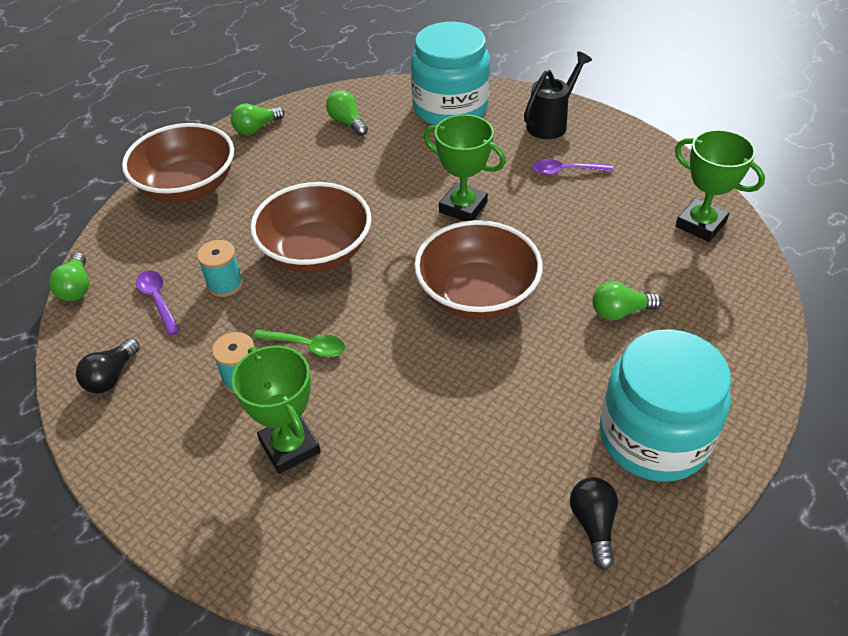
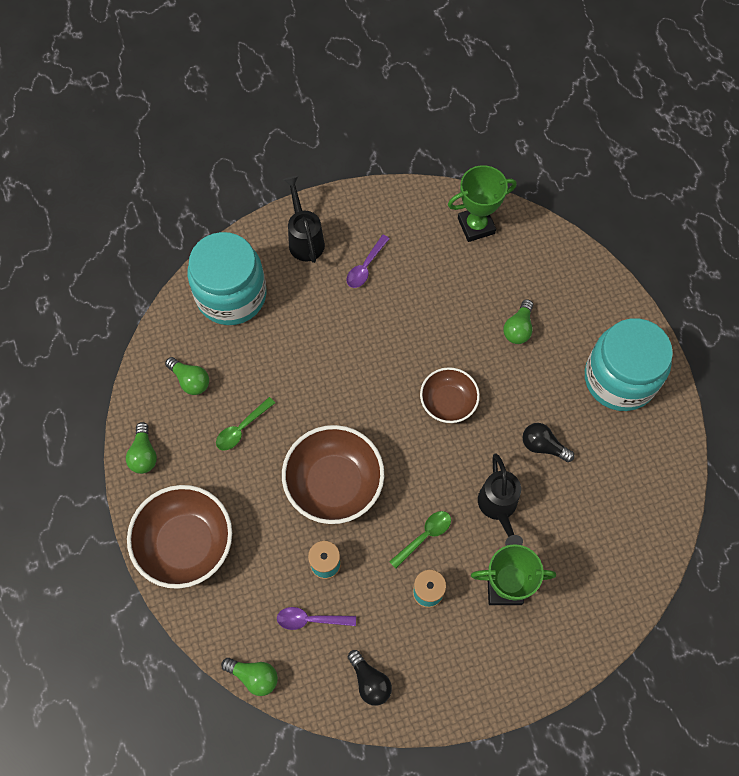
camera: 60 degrees left, 20 degrees up
green light bulb [326,90,368,136] -> green light bulb turned 135 degrees counterclockwise [165,357,209,395]
brown bowl [414,220,543,320] -> brown bowl [420,367,480,423], size x0.61
green trophy [424,114,506,221] -> none
black light bulb [570,477,618,570] -> black light bulb moved to [522,423,574,462]
none -> green spoon [216,397,275,451]
none -> black watering can [478,453,523,546]

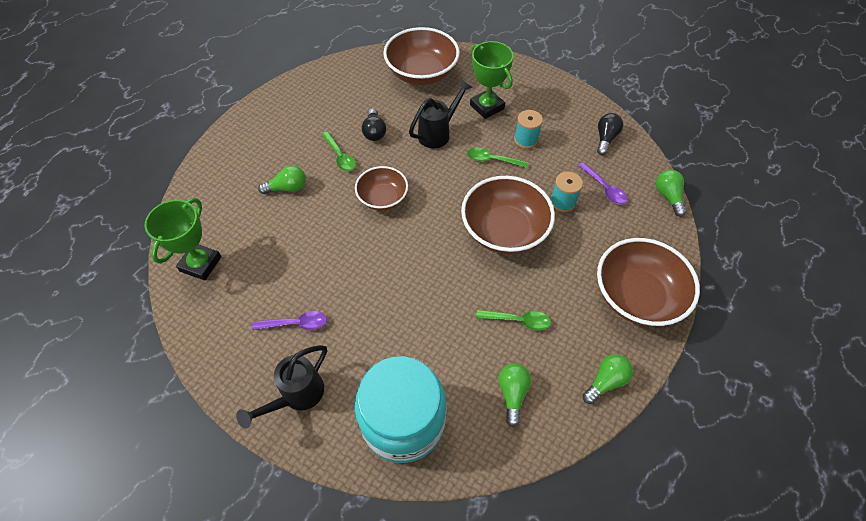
camera: 125 degrees left, 10 degrees down
green trophy [448,165,517,242] -> green trophy turned 75 degrees clockwise [145,198,221,281]
turquoise jar [585,318,673,411] -> none
none -> green spoon [321,132,356,171]
none -> brown bowl [383,27,460,85]

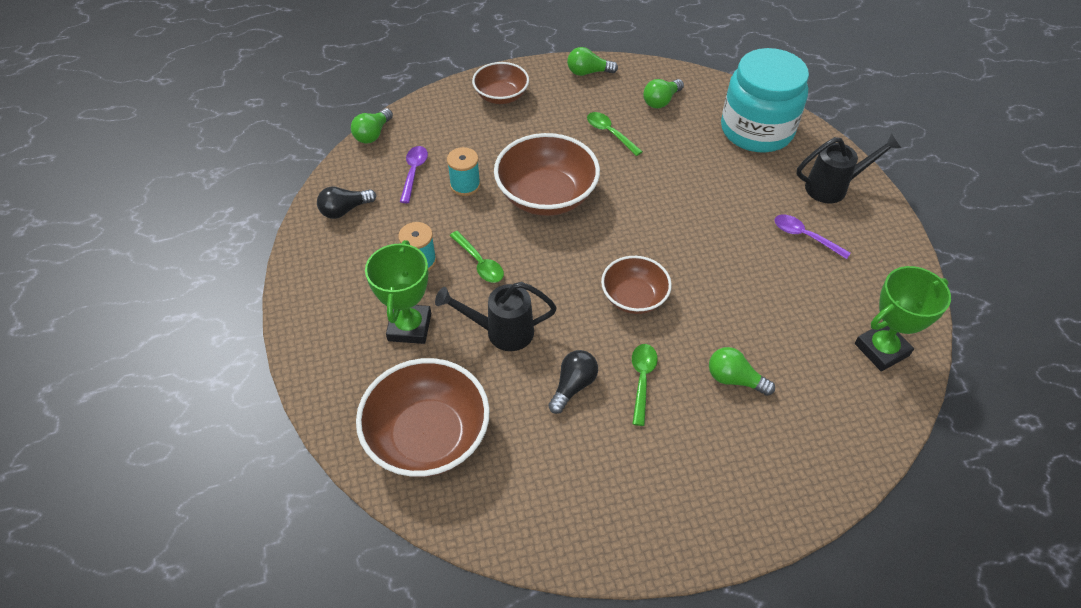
camera: 140 degrees left, 5 degrees down
brown bowl [597,238,700,326] -> brown bowl [472,62,529,104], size x0.61

